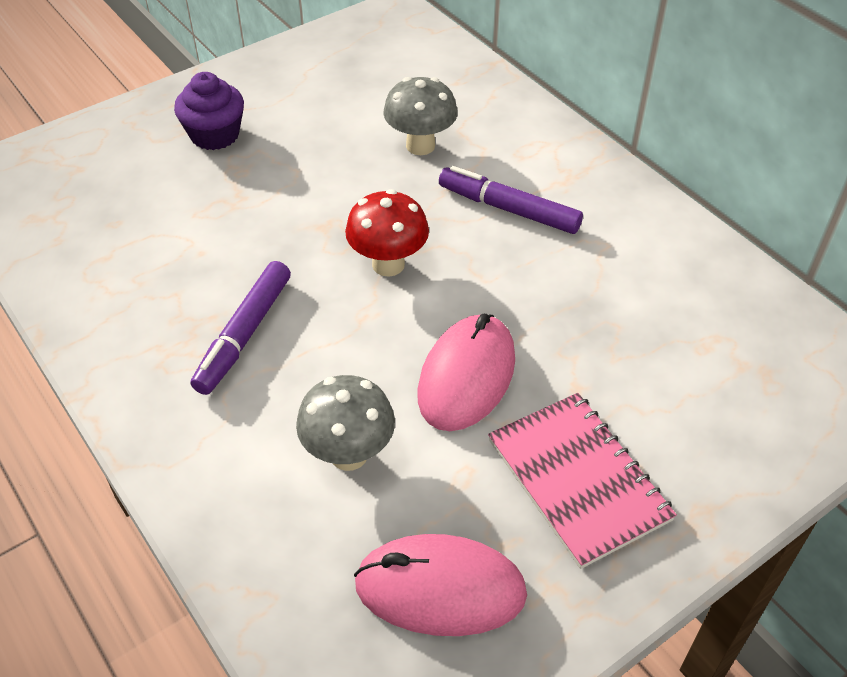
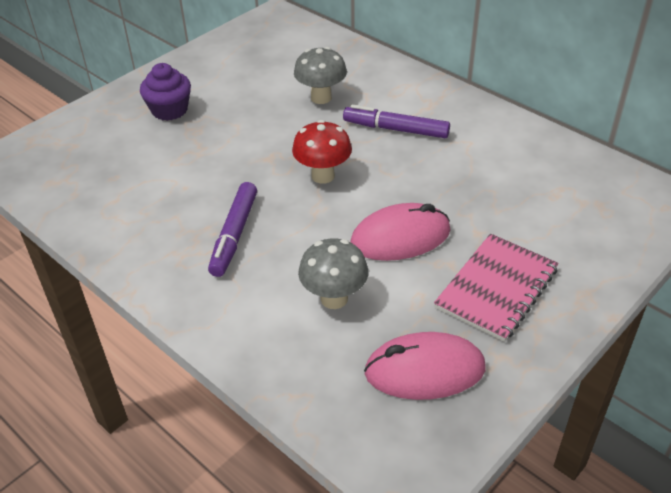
camera: 10 degrees left, 5 degrees down
pink mouse [418,314,515,431] -> pink mouse turned 60 degrees clockwise [350,203,451,261]
pink notebook [488,393,677,569] -> pink notebook turned 75 degrees clockwise [434,234,559,342]

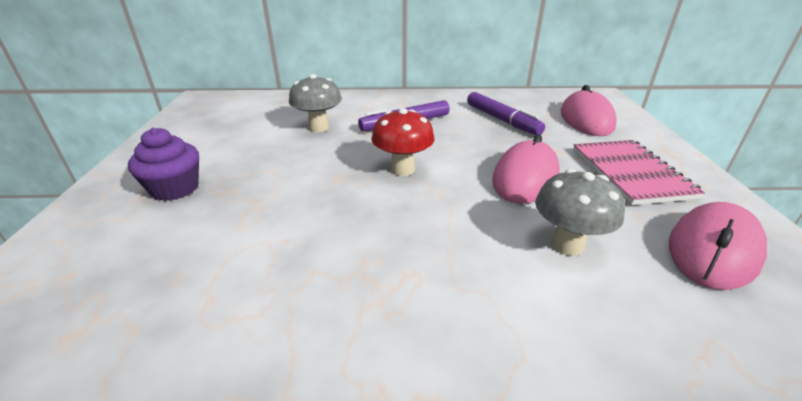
camera: 45 degrees left, 10 degrees down
purple marker [208,182,257,277] -> purple marker moved to [467,92,545,135]
none -> pink mouse [561,85,617,136]

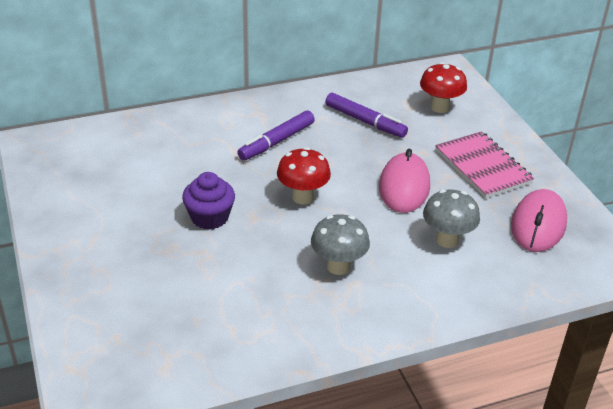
camera: 20 degrees left, 5 degrees up
purple cupcake [128,128,199,201] -> purple cupcake moved to [182,172,235,230]
grey mushroom [289,74,342,132] -> grey mushroom moved to [311,214,370,275]
pink mouse [561,85,617,136] -> red mushroom [420,62,467,113]

